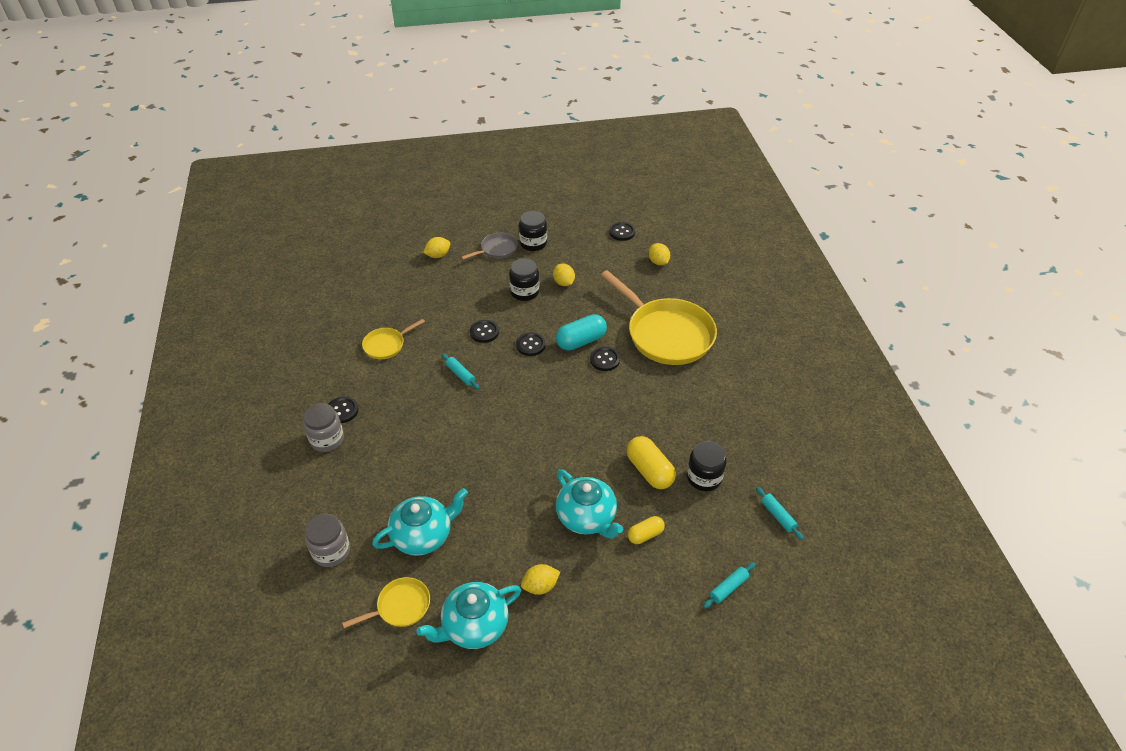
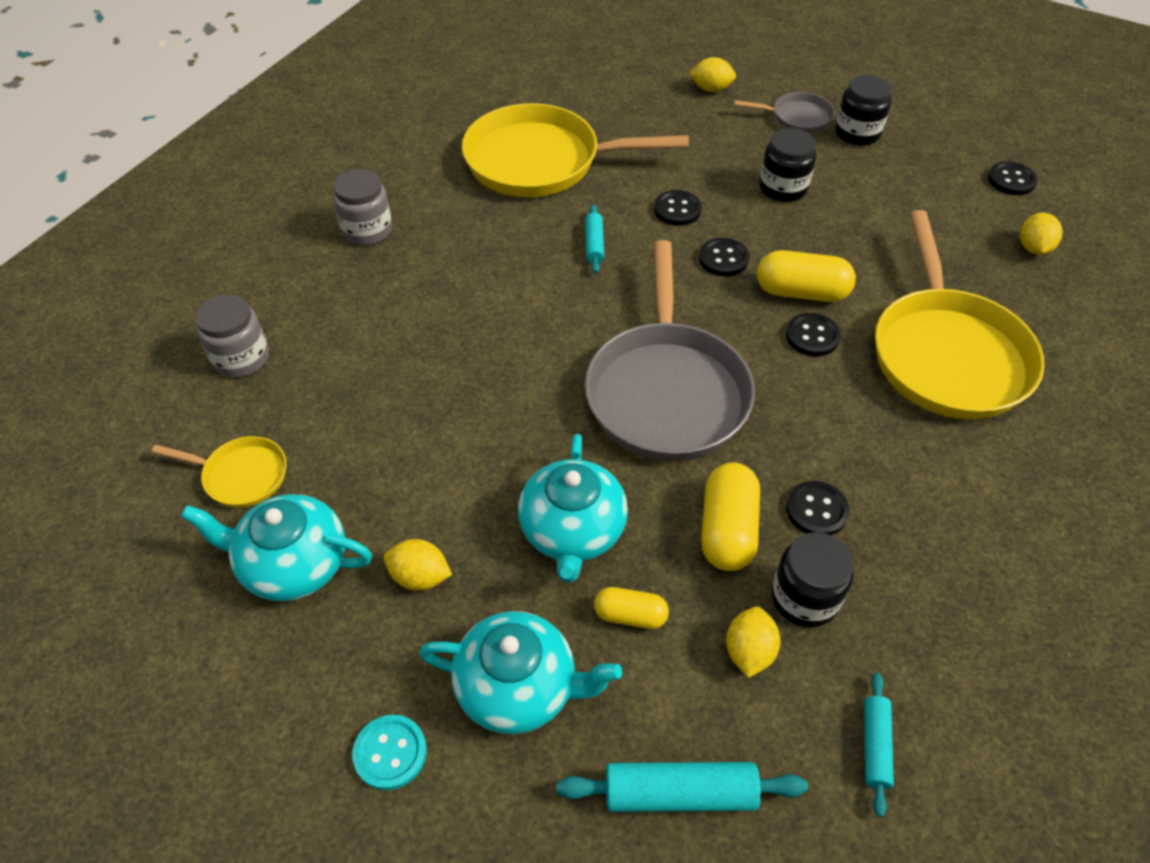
camera: 40 degrees right, 5 degrees up
black button [329,397,358,423] -> black button moved to [786,481,850,535]
yellow pan [362,319,425,359] -> yellow pan [462,103,689,197], size x2.14
turquoise teapot [372,488,468,556] -> turquoise teapot moved to [419,611,622,734]
yellow lemon [553,264,575,286] -> yellow lemon moved to [726,607,781,678]
turquoise capsule [556,314,607,350] -> yellow capsule [757,250,856,302]
turquoise rolling pin [703,562,756,608] -> turquoise rolling pin [557,762,808,812], size x1.66
none -> turquoise button [352,715,427,790]
none -> grey pan [585,240,755,461]

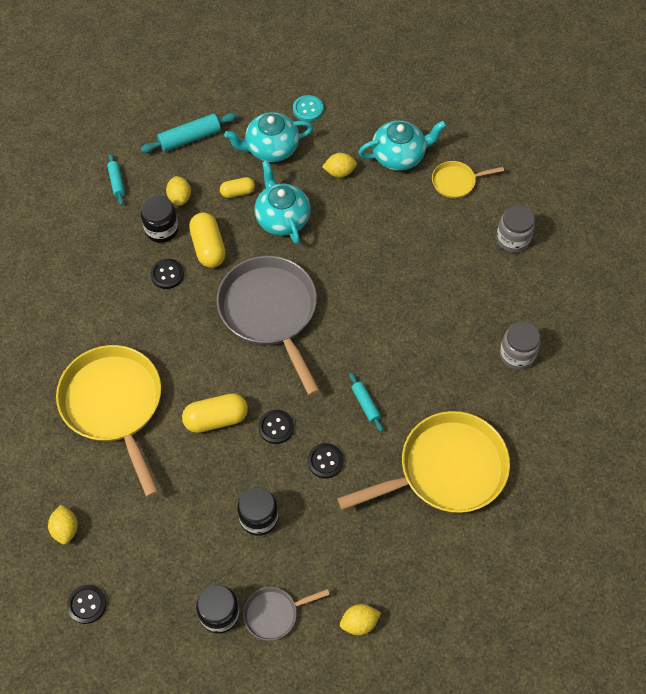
camera: 155 degrees right, 10 degrees up
black button [786,313,841,357] -> none

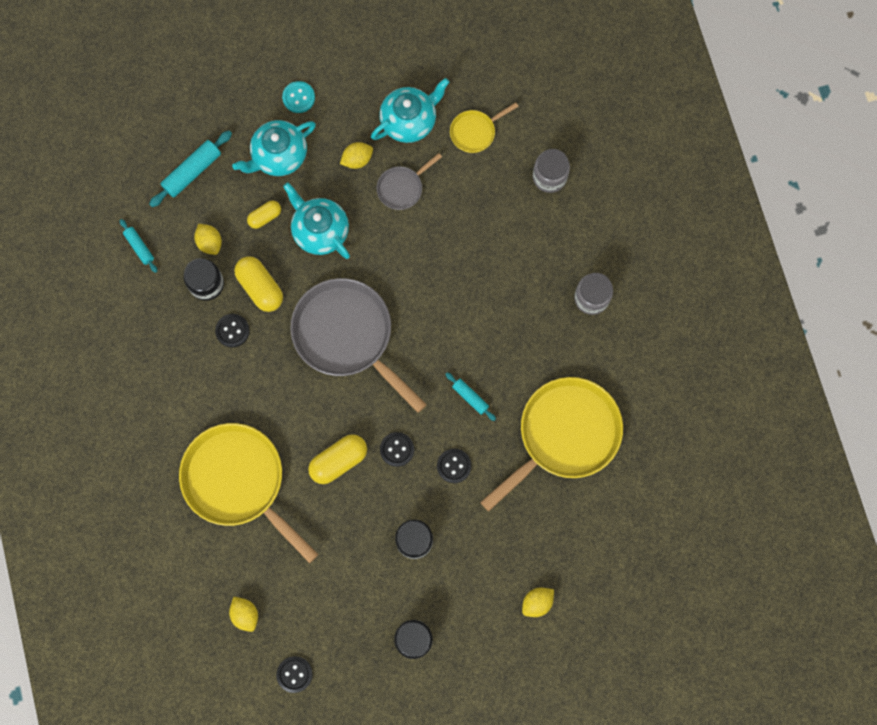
camera: 20 degrees left, 15 degrees up
grey pan [243,587,330,641] -> grey pan moved to [377,153,442,210]

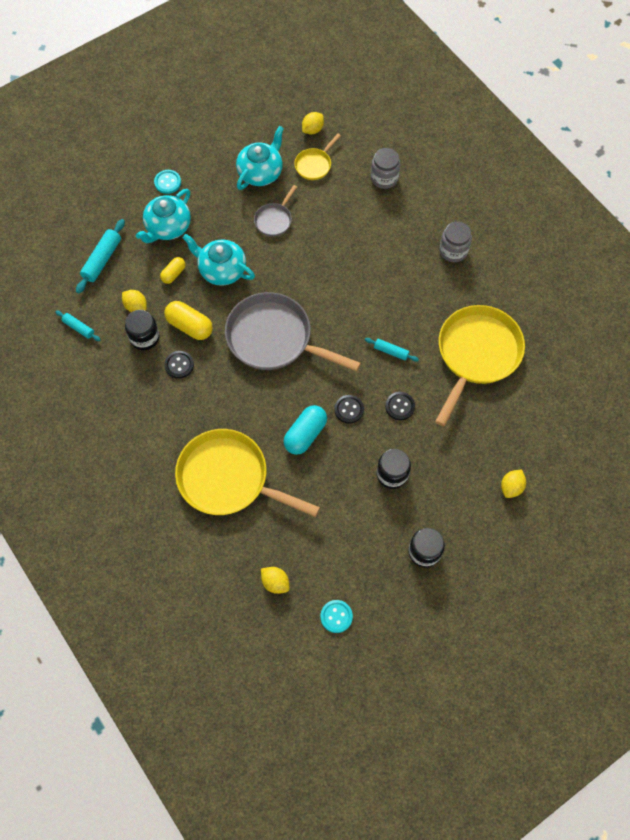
camera: 20 degrees left, 10 degrees down
black button [276,656,312,693] -> turquoise button [320,600,353,633]
yellow capsule [308,434,367,484] -> turquoise capsule [283,405,327,455]
yellow lemon [340,142,373,169] -> yellow lemon moved to [302,112,324,134]

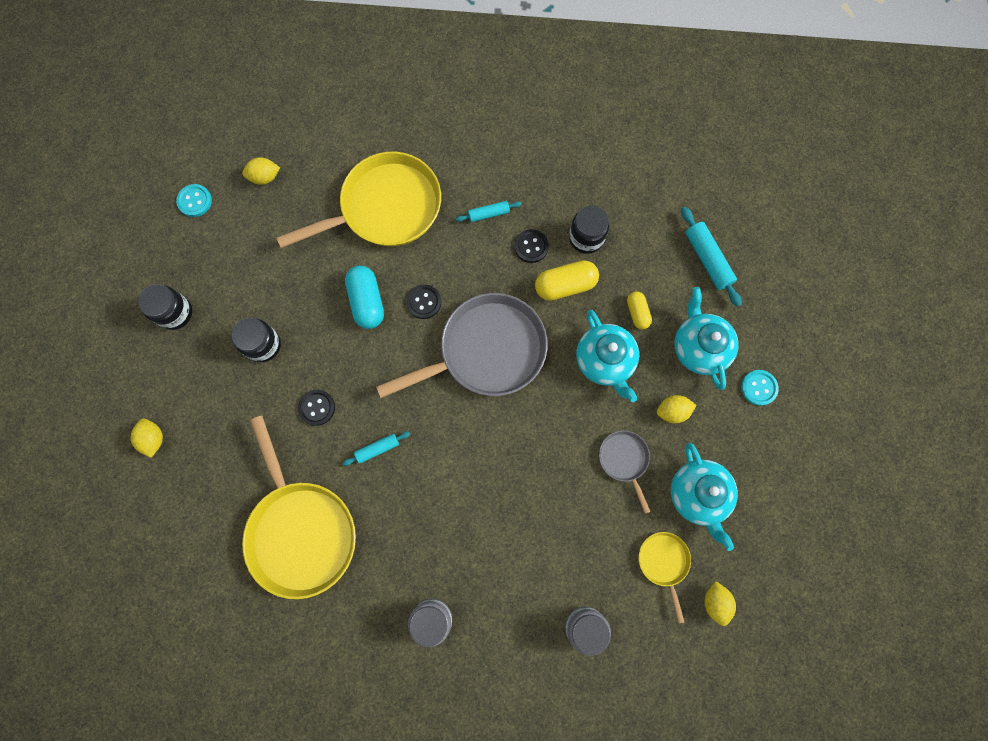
camera: 130 degrees right, 10 degrees up
turquoise rolling pin [55,310,101,341] -> turquoise rolling pin moved to [456,201,522,222]
yellow lemon [122,290,147,312] -> yellow lemon moved to [657,395,696,423]
turquoise teapot [183,234,255,286] -> turquoise teapot turned 90 degrees clockwise [576,310,639,402]
black button [334,395,364,424] -> black button moved to [406,285,441,319]

